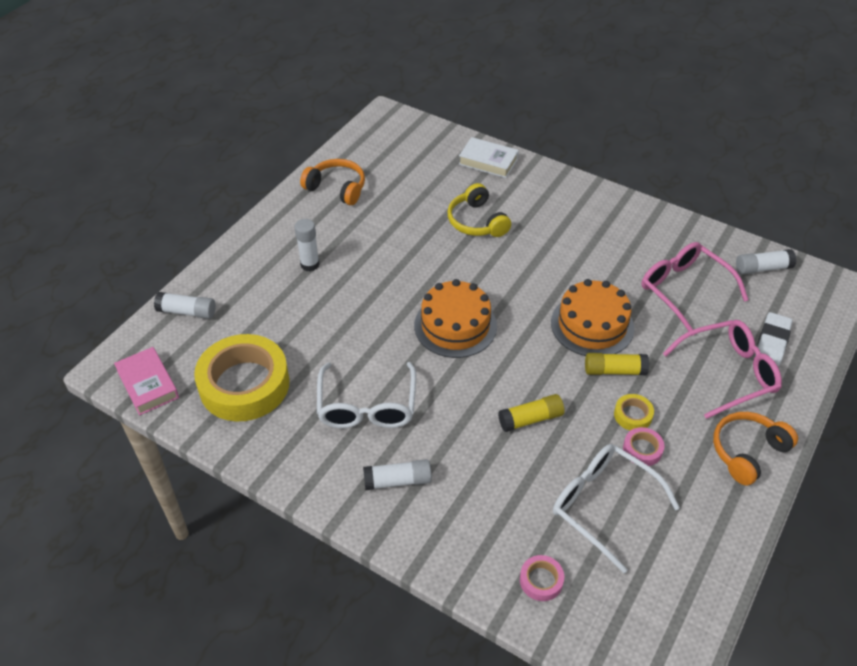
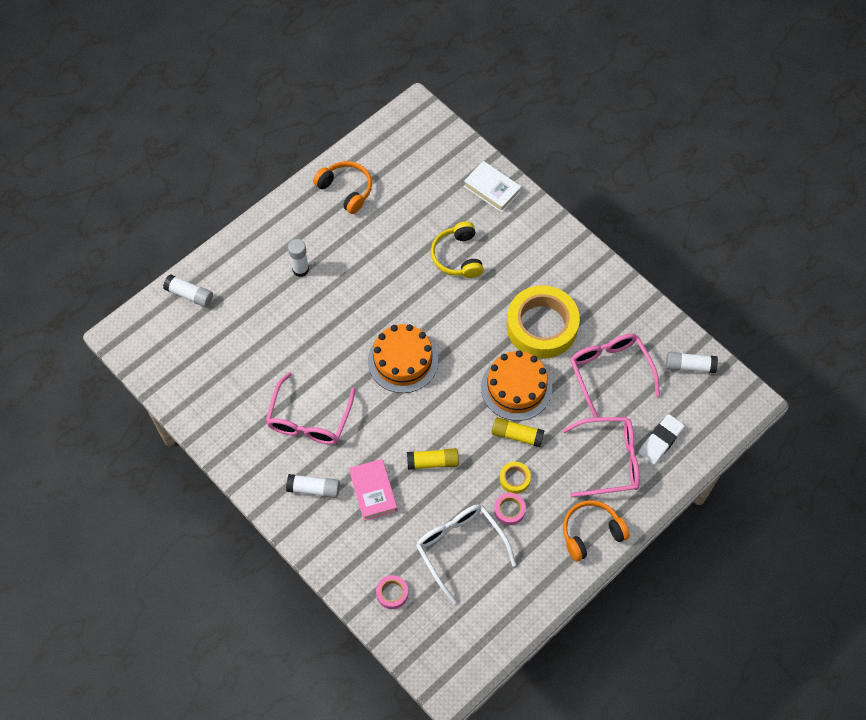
camera: 15 degrees right, 15 degrees up
pink book [114,347,179,416] -> pink book moved to [349,459,397,521]
yellow tape [194,334,290,421] -> yellow tape moved to [507,285,580,359]
white glasses [317,362,416,428] -> pink glasses [266,372,356,444]

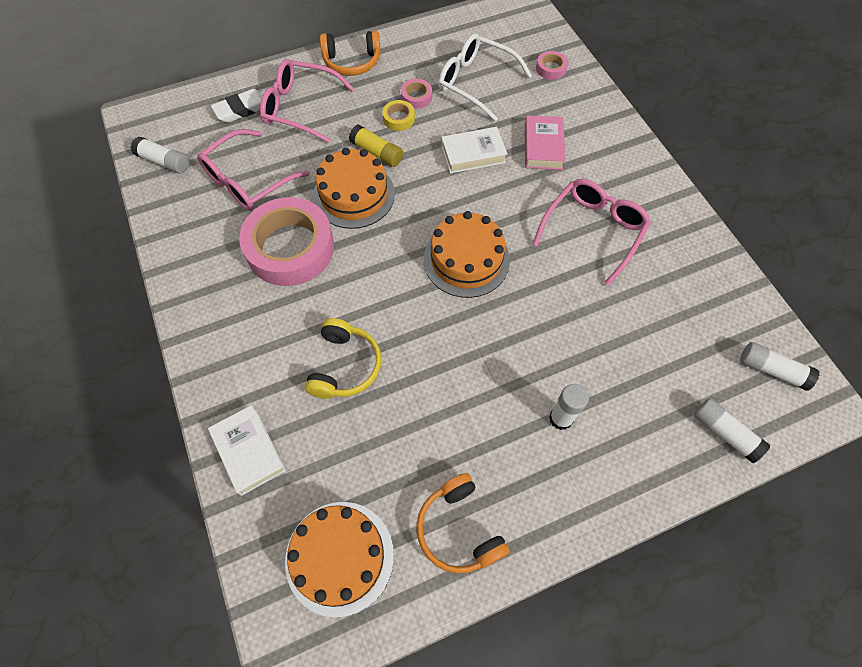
camera: 160 degrees left, 0 degrees up
white glue stick [286,474,340,498] -> white glue stick moved to [740,342,820,391]
yellow glue stick [407,448,459,470] -> white book [441,127,507,173]
white glasses [416,505,516,604] -> white glasses turned 135 degrees clockwise [438,33,532,122]
yellow tape [507,285,580,359] -> pink tape [239,197,334,286]
pink glasses [570,334,660,418] -> pink glasses turned 45 degrees clockwise [197,129,310,211]
none -> orange cake [285,502,394,617]

